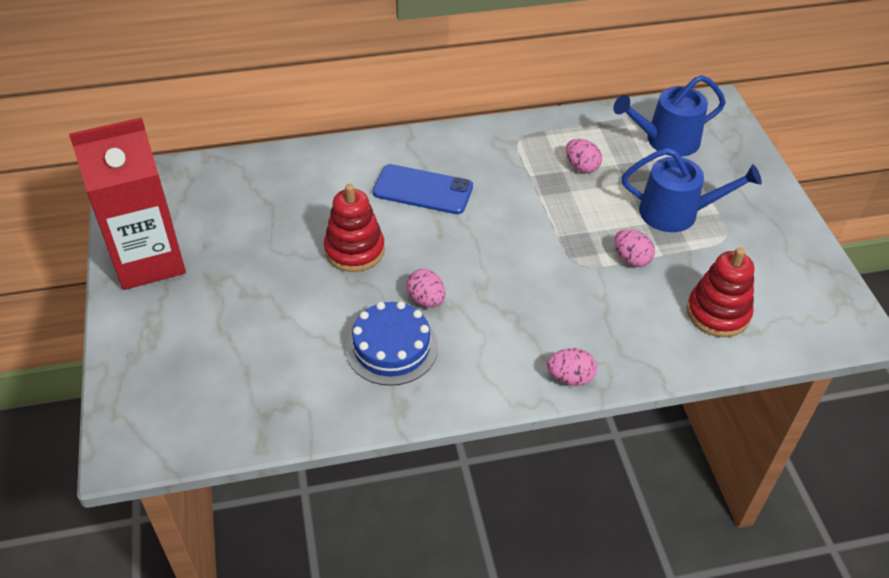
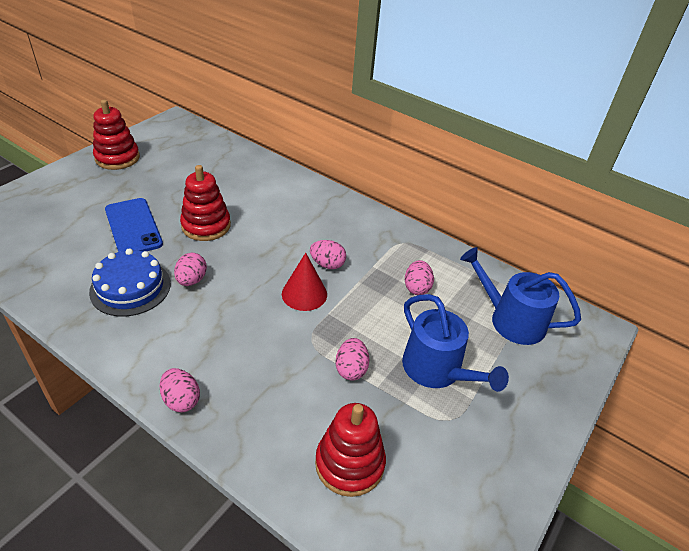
camera: 45 degrees right, 5 degrees down
red carton [69,117,186,290] -> red stacking toy [93,100,140,170]
blue phone [372,164,473,214] -> blue phone moved to [105,198,163,252]
none -> red cone [282,253,327,311]
none -> pink egg [310,240,346,269]

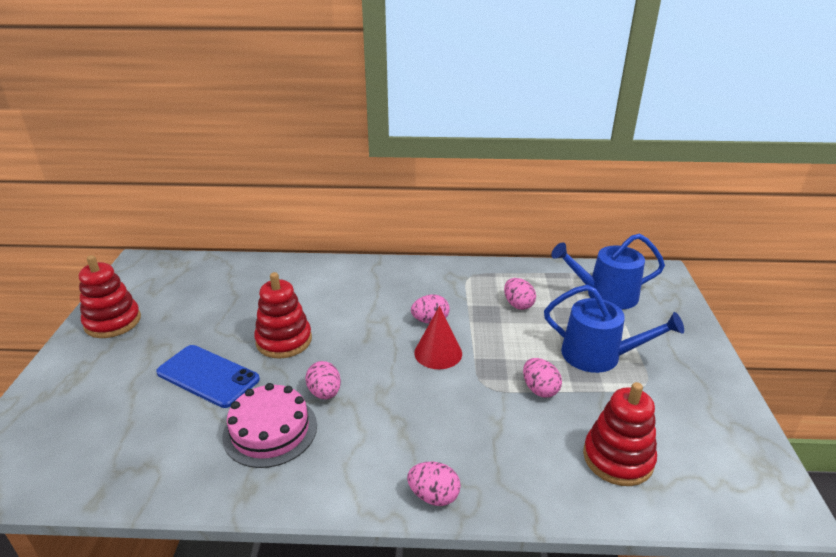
camera: 30 degrees left, 10 degrees down
blue cake [89,249,171,317] -> pink cake [223,383,317,468]

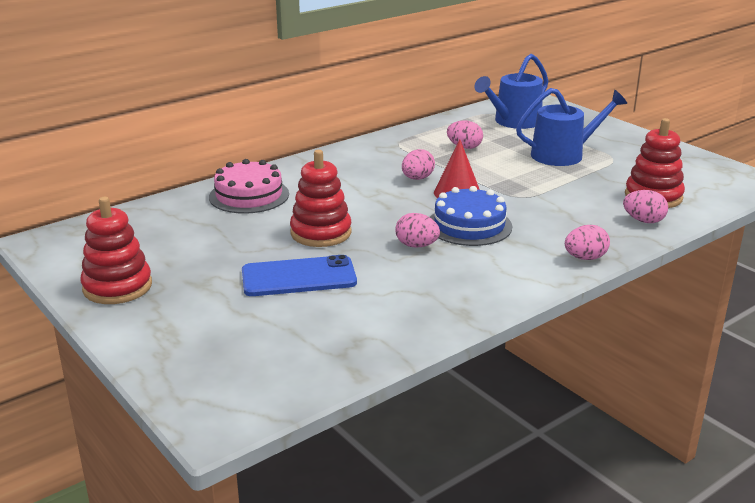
camera: 40 degrees left, 5 degrees down
pink cake [223,383,317,468] -> pink cake moved to [209,159,289,214]
pink egg [523,358,562,398] -> pink egg moved to [623,190,668,223]
none -> blue cake [430,186,512,246]

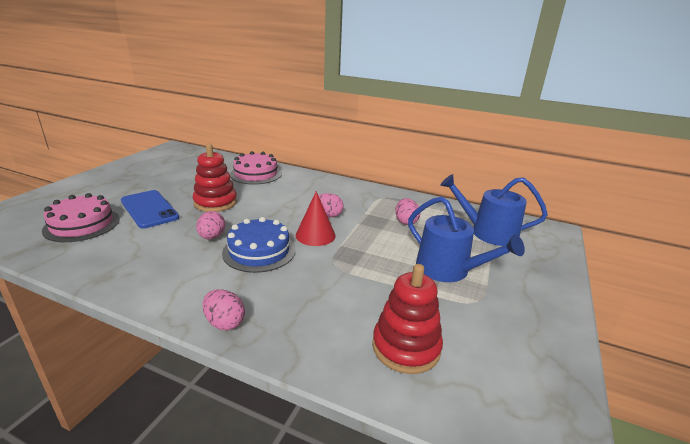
camera: 60 degrees right, 0 degrees up
red stacking toy [80,197,152,304] -> none
pink egg [623,190,668,223] -> none
none -> pink cake [42,193,120,242]

